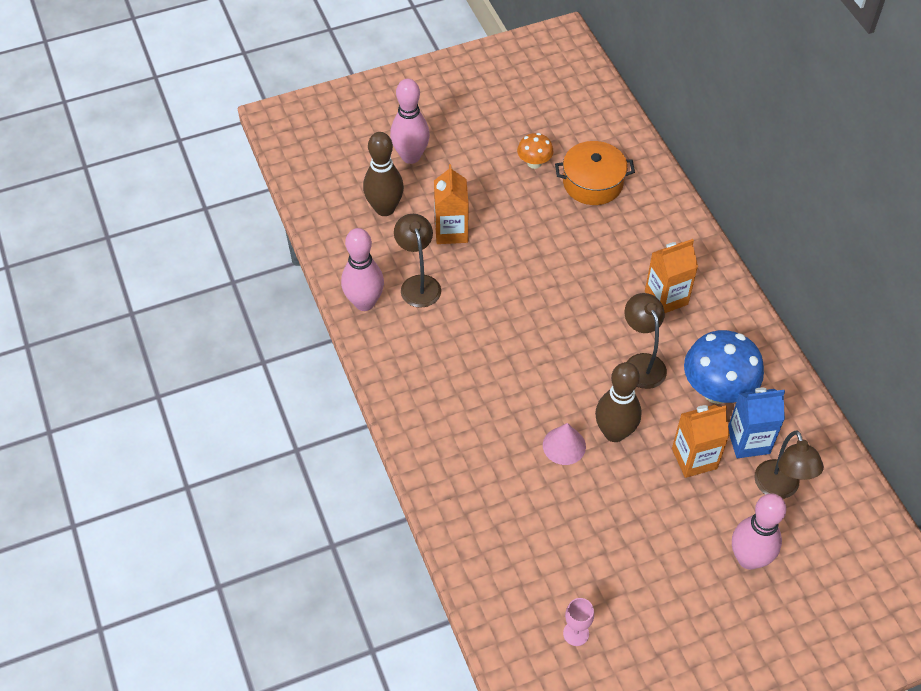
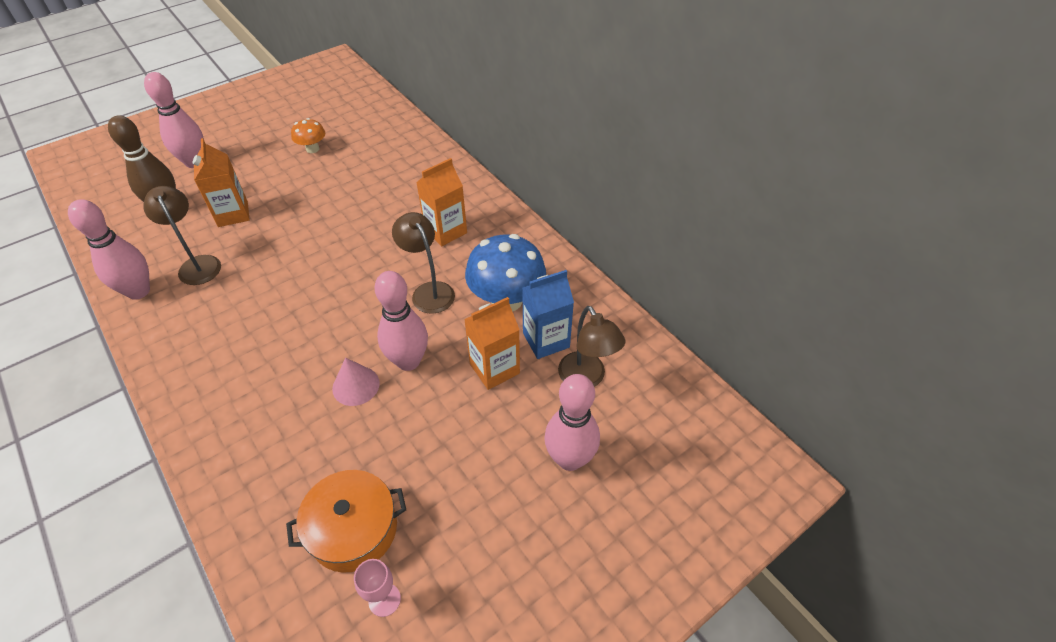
camera: 15 degrees left, 5 degrees down
orange pot [555,141,635,205] -> orange pot moved to [286,470,406,572]
brown bowling pin [595,362,642,442] -> pink bowling pin [375,271,428,371]

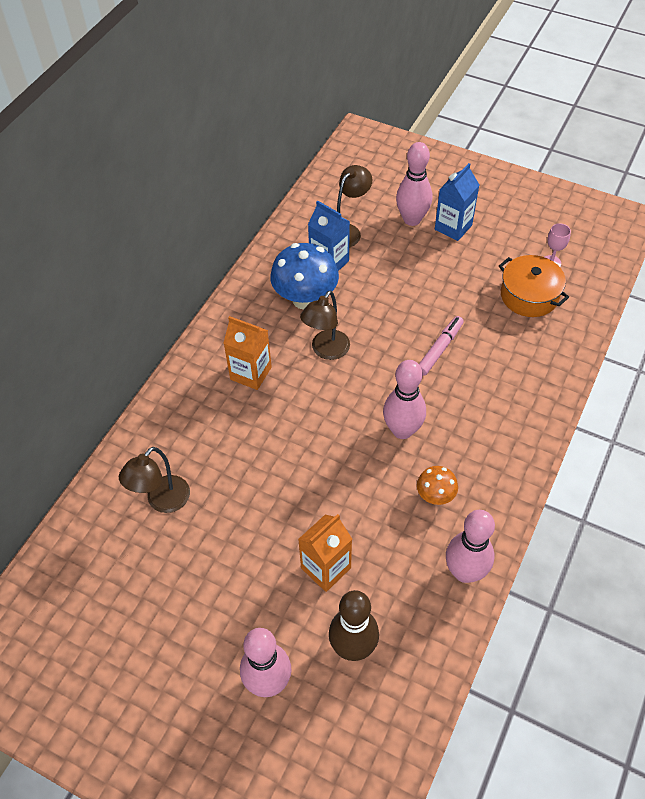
camera: 115 degrees left, 5 degrees up
brown lamp [143,186,221,285] -> brown lamp moved to [119,447,190,513]
orange mushroom [291,118,325,153] -> orange mushroom moved to [417,466,458,505]
pink cone [332,358,380,406] -> pink marker [419,316,464,376]
pink bowling pin [375,271,428,371] -> pink bowling pin moved to [383,360,426,439]
orange carton [464,297,520,390] -> none
none -> blue carton [435,163,479,241]

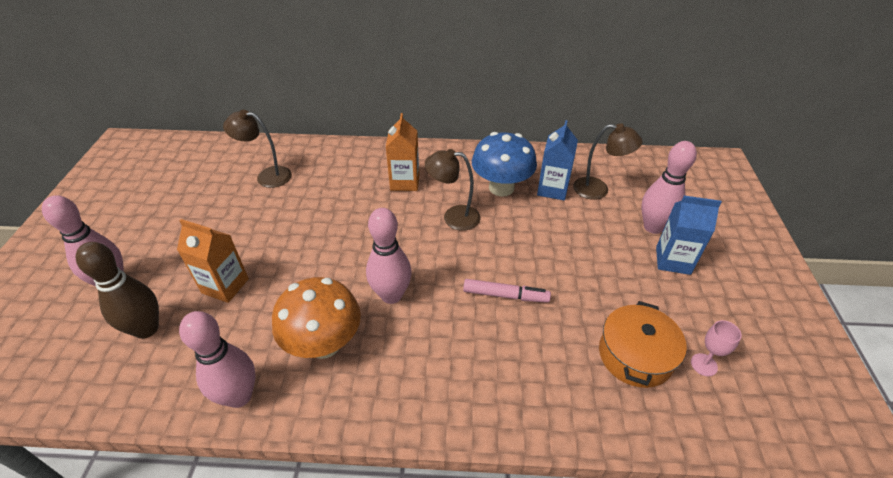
camera: 65 degrees right, 10 degrees down
orange mushroom [417,466,458,505] -> orange mushroom [272,277,361,359], size x1.91

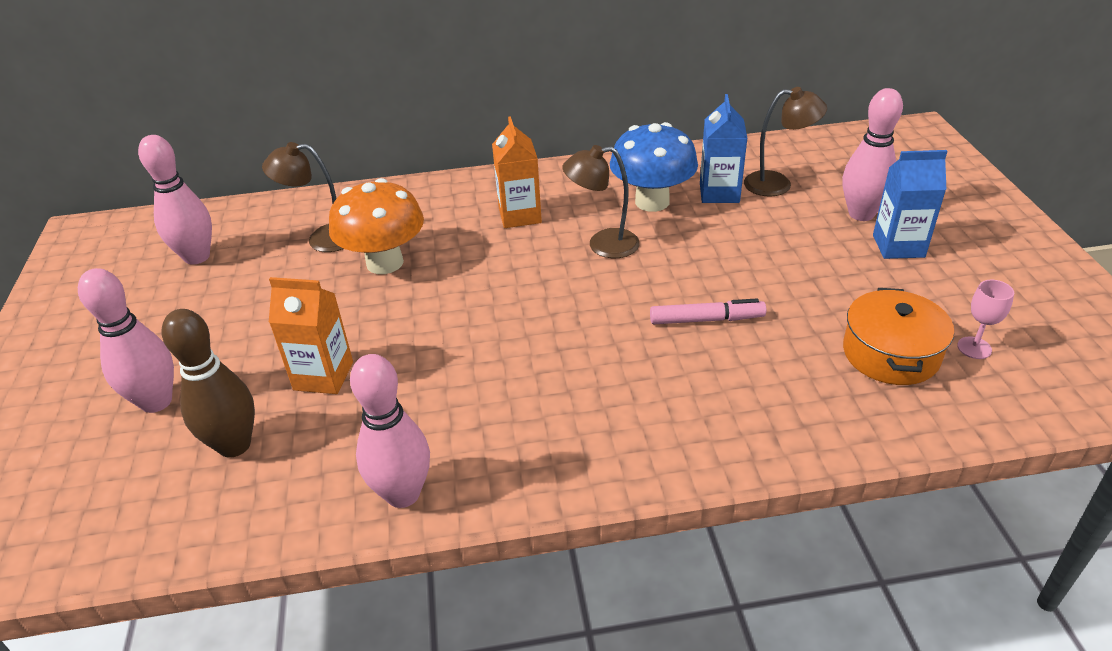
camera: 10 degrees left, 5 degrees down
orange mushroom [272,277,361,359] -> orange mushroom moved to [329,178,424,274]
pink bowling pin [366,208,412,304] -> pink bowling pin moved to [138,135,212,265]

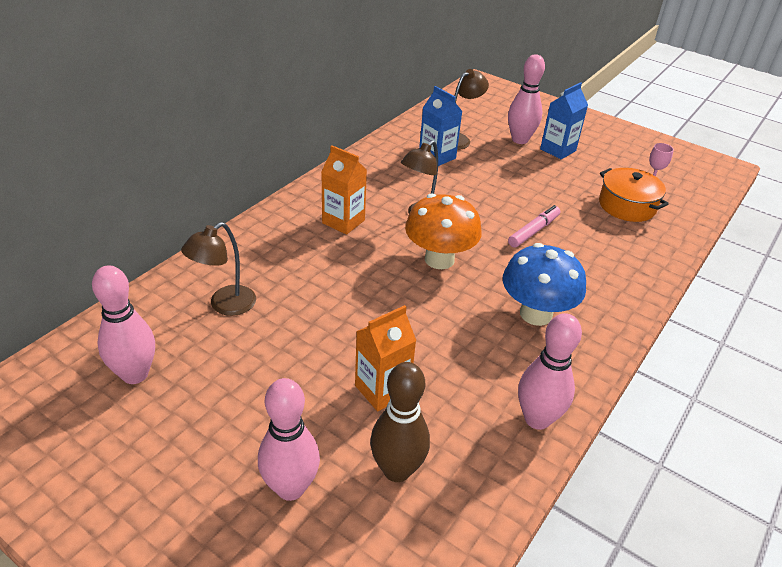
camera: 50 degrees left, 0 degrees up
orange mushroom [329,178,424,274] -> orange mushroom moved to [405,193,482,269]
blue mushroom [610,122,698,212] -> blue mushroom moved to [503,243,586,326]

